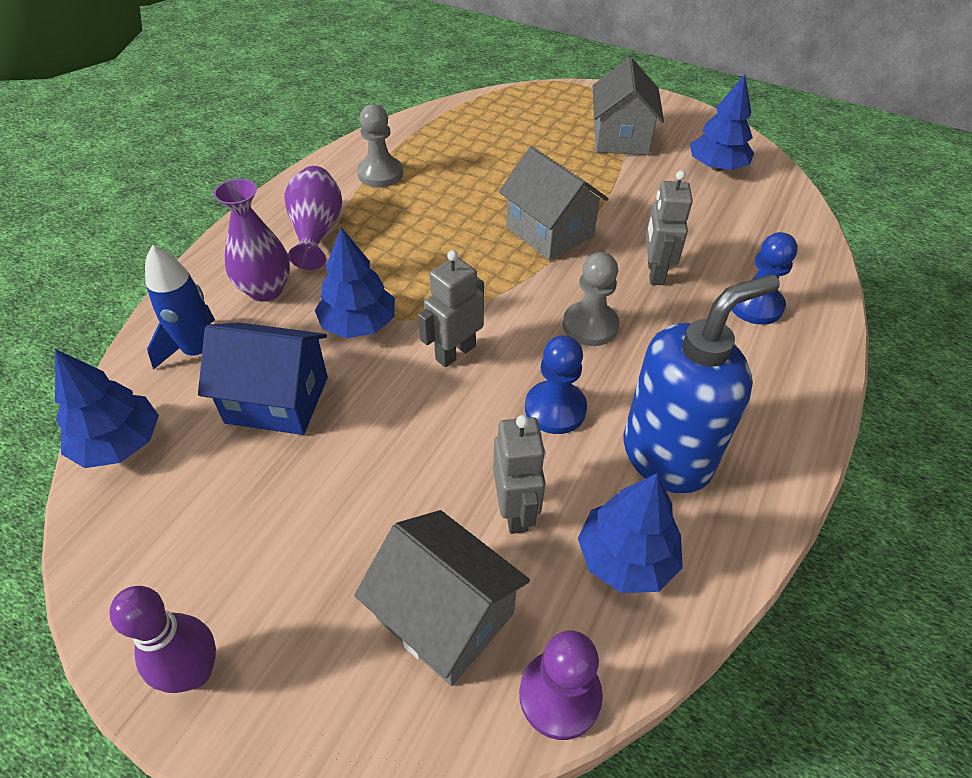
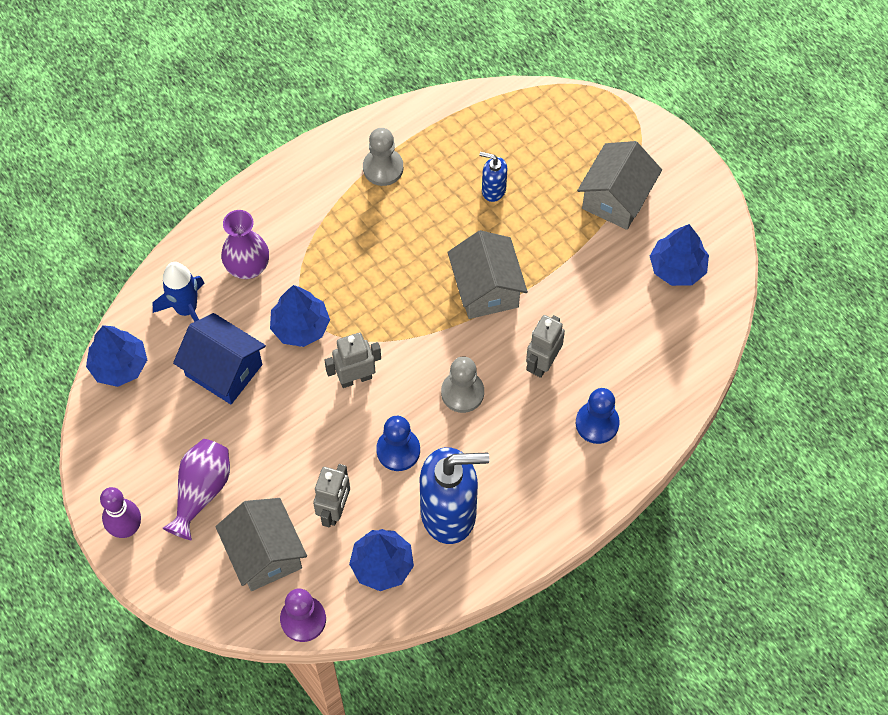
camera: 25 degrees right, 15 degrees up
purple vase [284,166,342,270] -> purple vase moved to [163,439,230,540]
none -> blue soap dispenser [479,152,507,202]

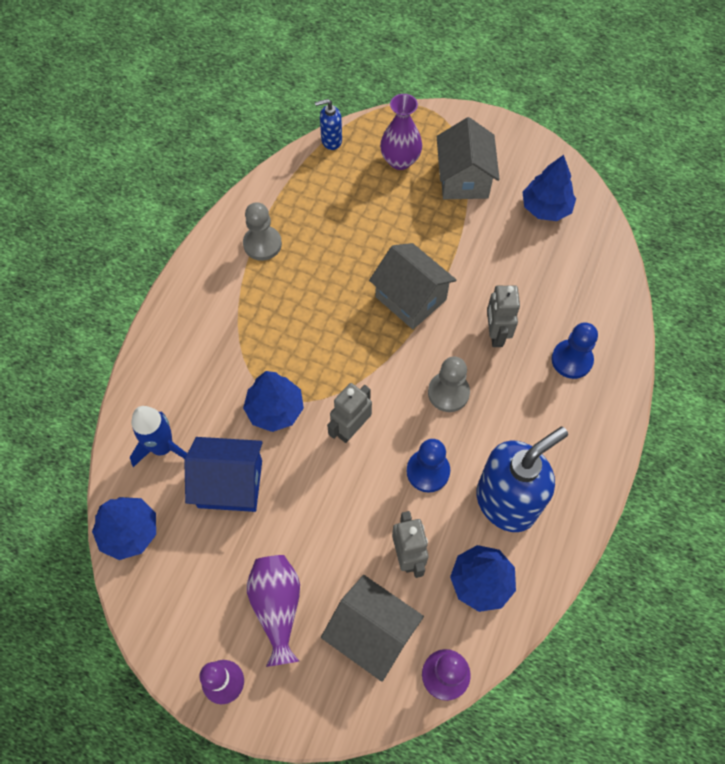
camera: 30 degrees left, 0 degrees up
purple vase [221,210,269,279] -> purple vase moved to [380,94,422,170]
blue soap dispenser [479,152,507,202] -> blue soap dispenser moved to [315,99,342,150]

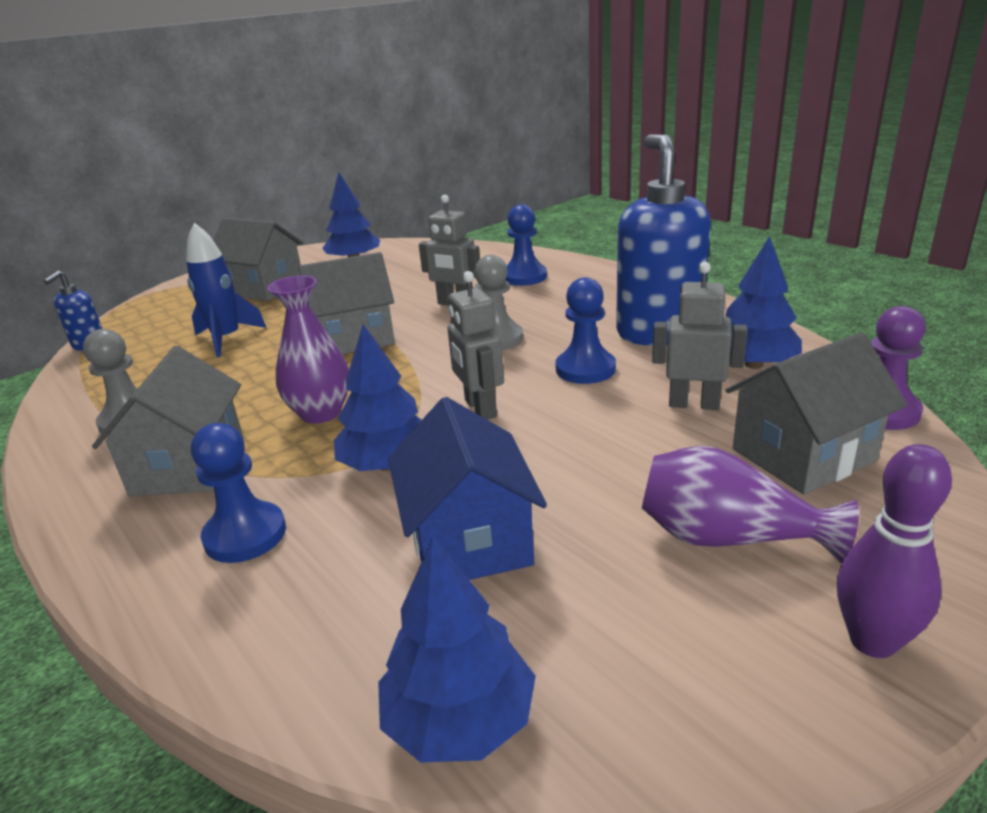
camera: 60 degrees left, 35 degrees down
blue rocket [130,406,187,467] -> blue rocket moved to [186,223,266,357]
blue house [184,437,263,512] -> blue house turned 45 degrees counterclockwise [388,397,547,580]
purple vase [380,94,422,170] -> purple vase moved to [268,276,349,424]
none -> grey house [92,346,244,496]
none -> blue pawn [191,423,286,563]

